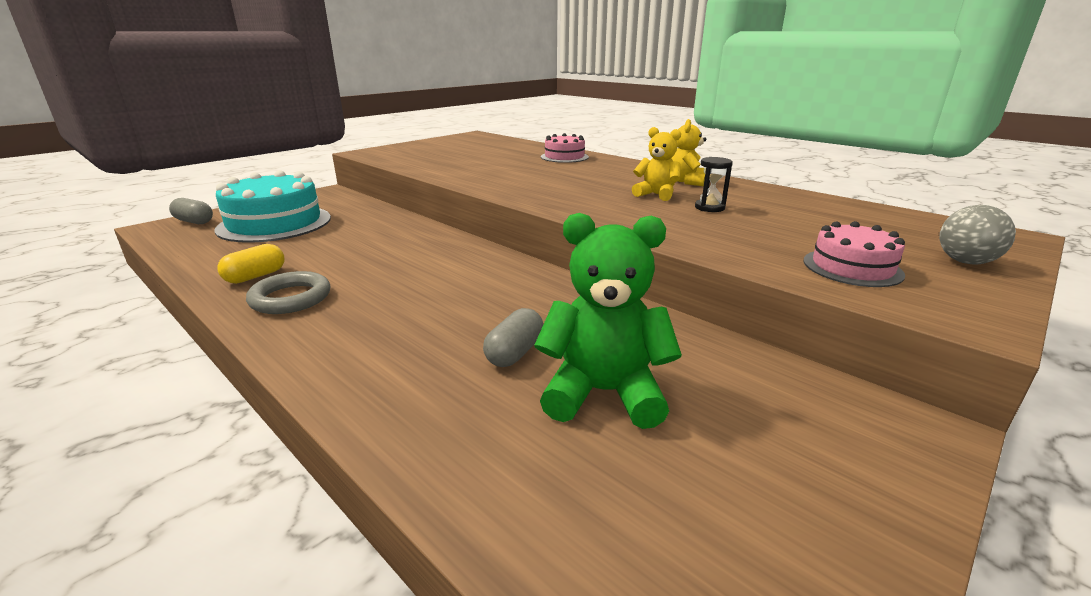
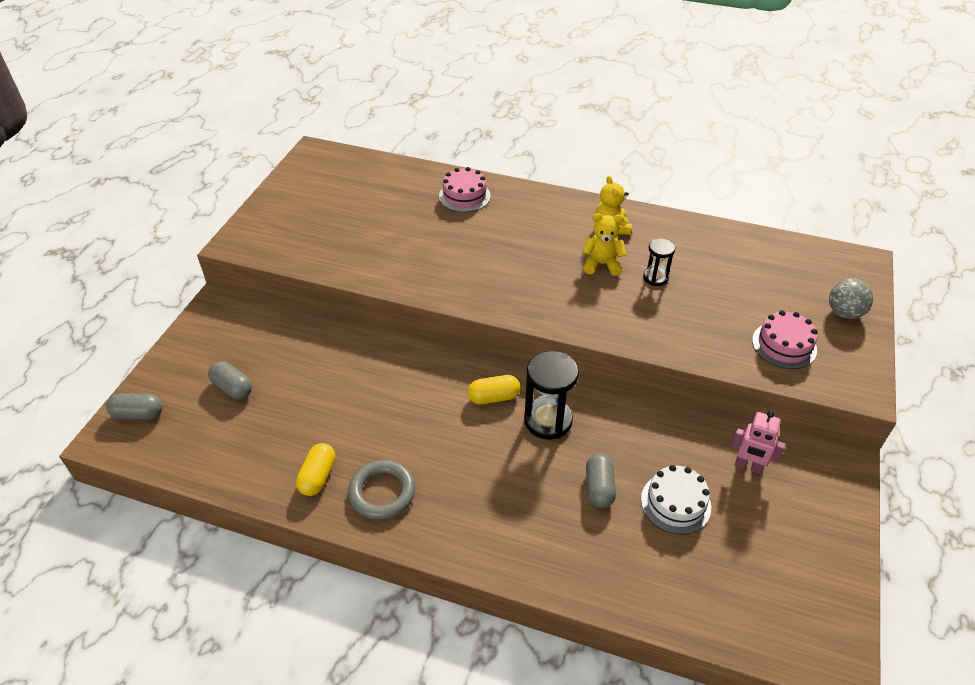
camera: 25 degrees left, 20 degrees up
turquoise cake [215,170,331,243] -> grey capsule [208,361,252,399]
green teddy bear [534,213,682,429] -> white cake [641,465,711,534]
none -> yellow capsule [468,375,520,404]
none -> black hourglass [524,351,579,440]
none -> pink robot [731,411,786,474]

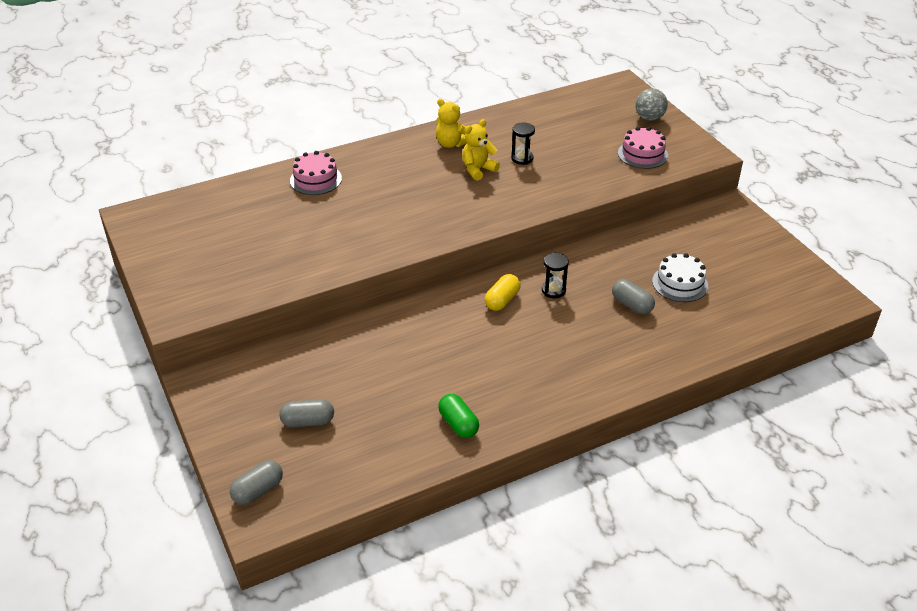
camera: 45 degrees left, 5 degrees down
yellow capsule [296,443,336,496] -> green capsule [438,394,479,438]
grey ring [348,460,415,520] -> none
black hourglass [524,351,579,440] -> black hourglass [542,253,569,298], size x0.58
pink robot [731,411,786,474] -> none

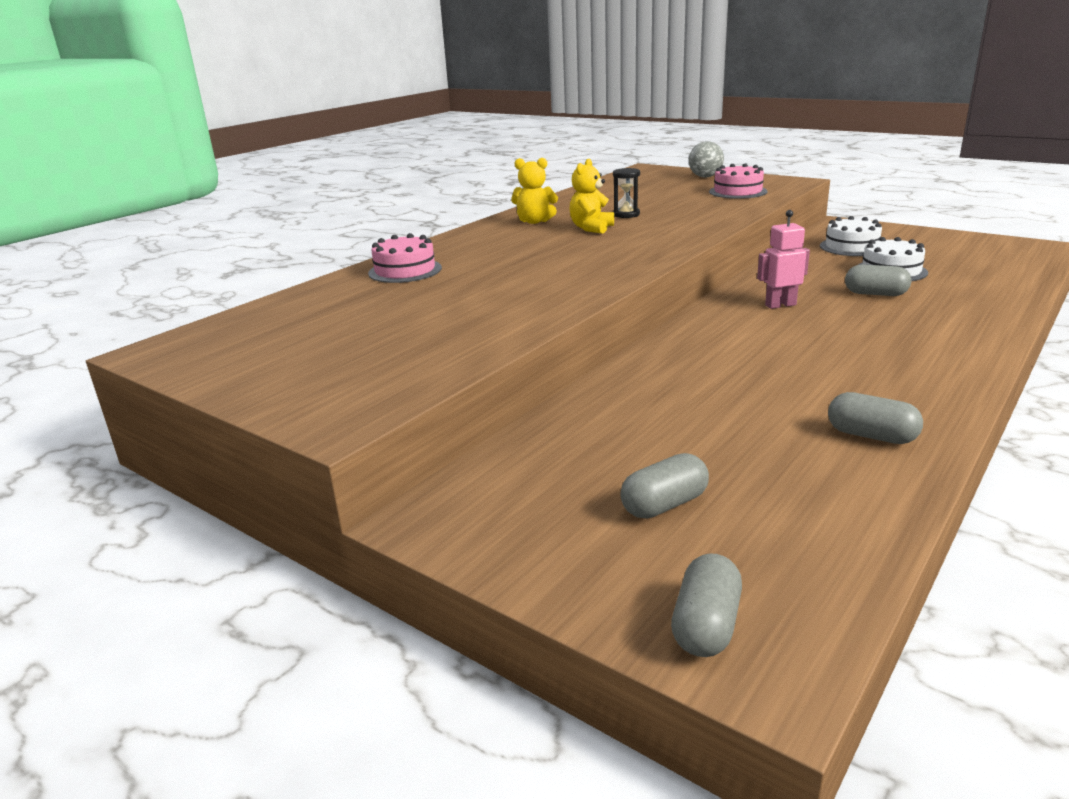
camera: 25 degrees left, 15 degrees down
green capsule [438,394,479,438] -> grey capsule [828,392,923,444]
yellow capsule [485,274,521,311] -> none
black hourglass [542,253,569,298] -> pink robot [757,210,810,309]
none -> white cake [820,216,882,256]

